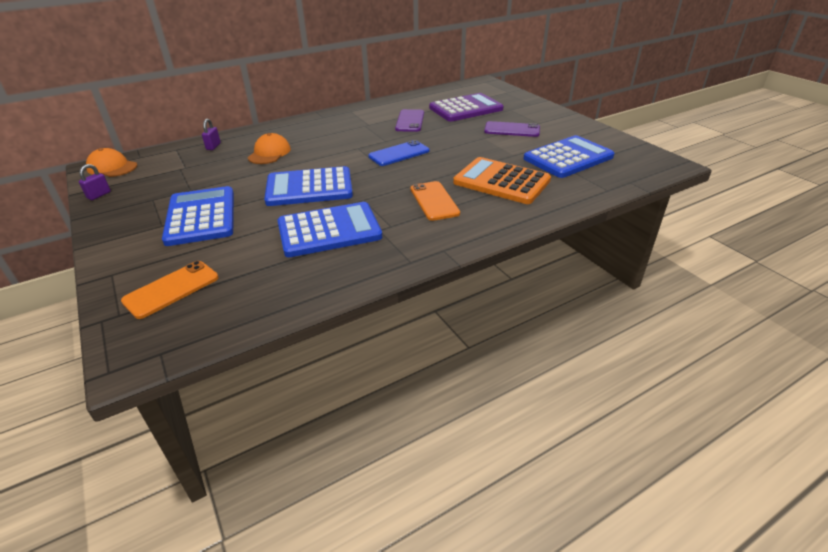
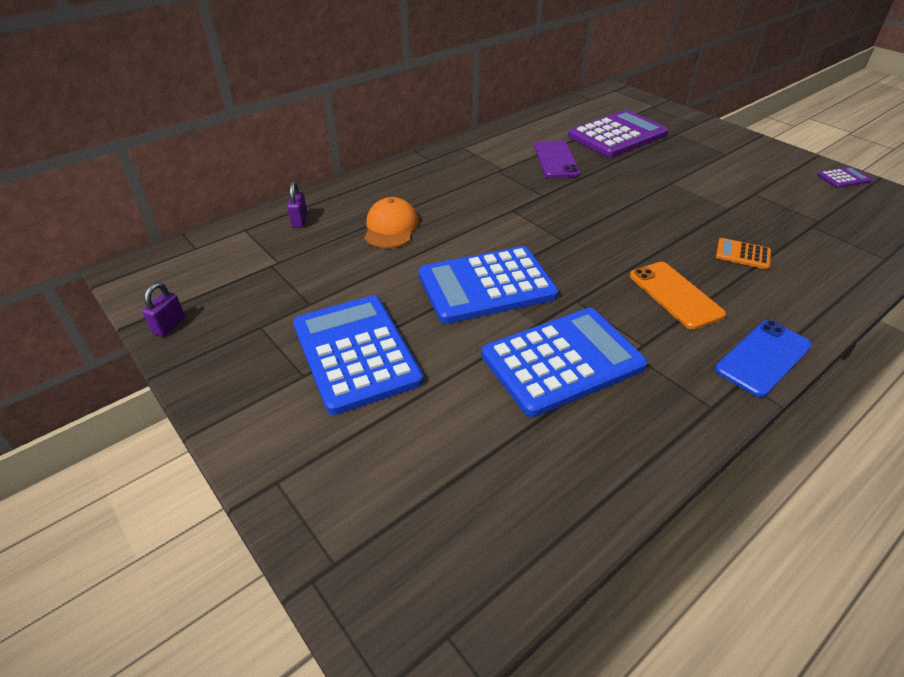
camera: 10 degrees left, 5 degrees up
orange cap [86,148,137,177] -> none
orange phone [121,261,218,319] -> none
blue phone [369,140,429,166] -> blue phone moved to [715,320,812,397]
orange calculator [453,157,551,204] -> orange calculator [716,238,771,269], size x0.43
purple phone [484,121,540,137] -> none
blue calculator [523,135,614,178] -> none
none -> purple calculator [817,167,872,188]

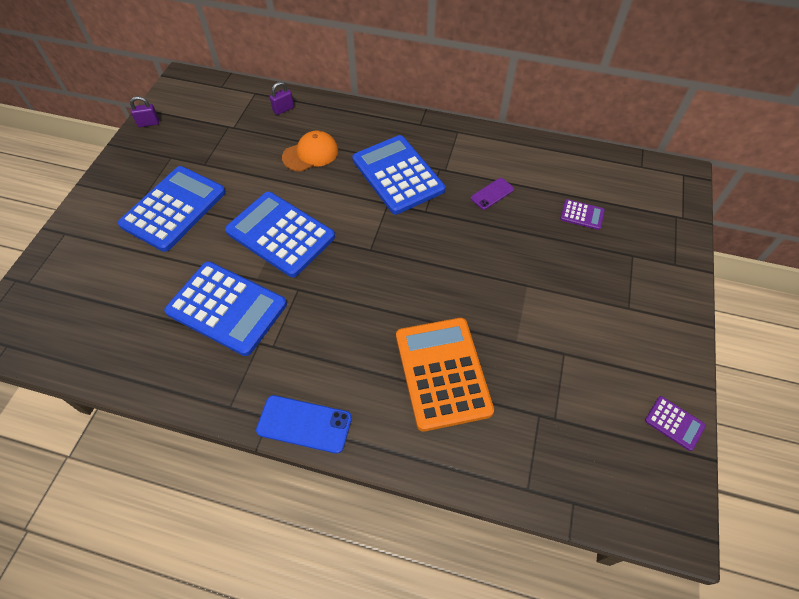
camera: 55 degrees right, 15 degrees up
purple phone [534,141,580,178] -> purple phone [471,178,514,210], size x0.63
purple calculator [568,110,668,158] -> purple calculator [560,199,605,230], size x0.43
orange phone [630,262,726,330] -> none
orange calculator [716,238,771,269] -> orange calculator [396,318,494,431], size x2.30
none -> blue calculator [352,135,445,214]

